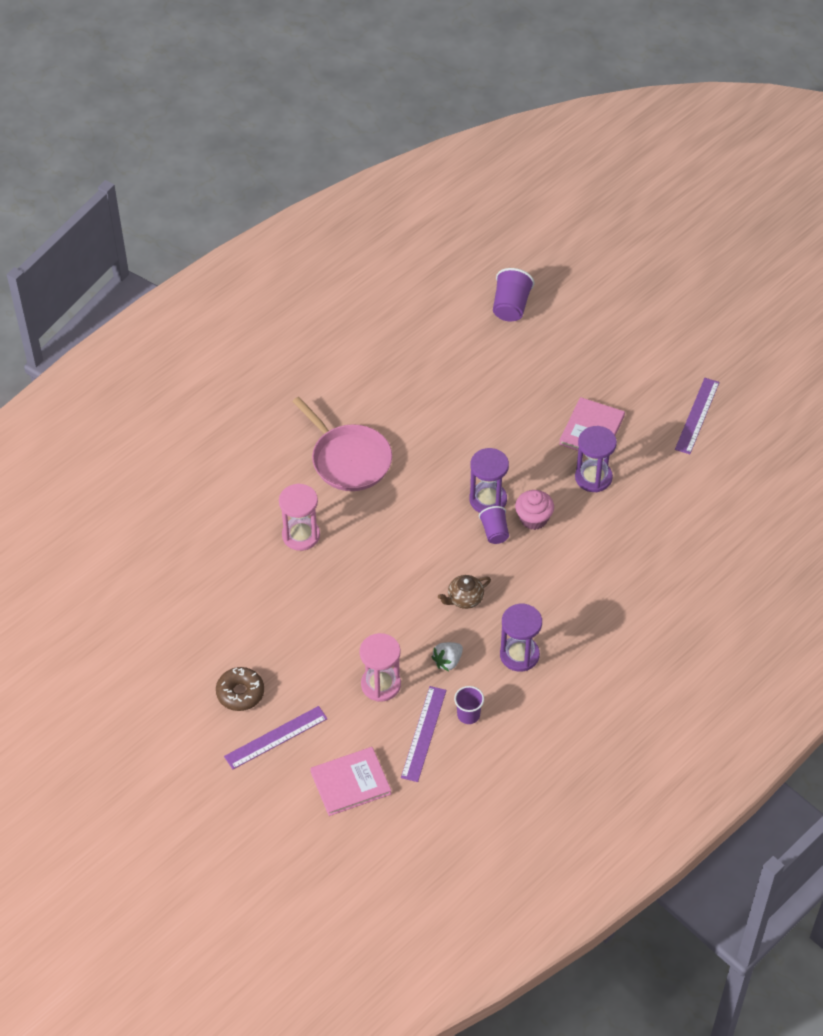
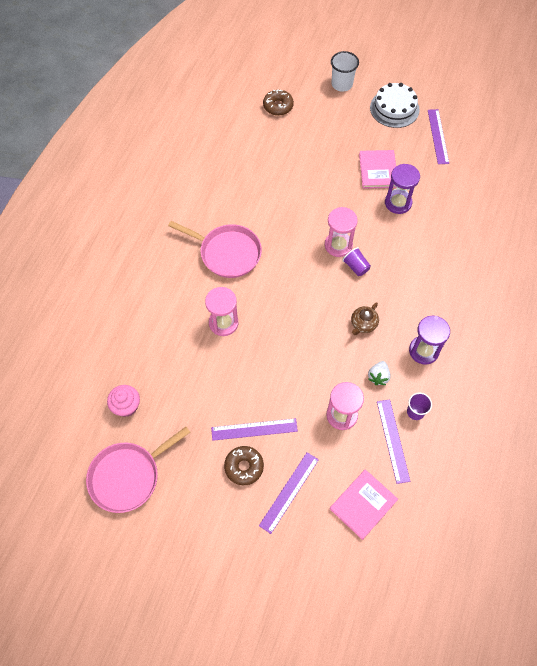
camera: 25 degrees left, 10 degrees up
purple hourglass [470,448,509,513] -> pink hourglass [325,207,358,257]
purple cup [493,268,534,321] -> brown donut [263,89,294,116]
pink cupcake [515,490,554,530] -> pink cupcake moved to [107,385,140,417]
none -> pink pan [86,427,190,513]
none -> purple ruler [211,418,298,441]
none -> white cup [331,51,359,92]
none -> white cake [370,83,420,128]

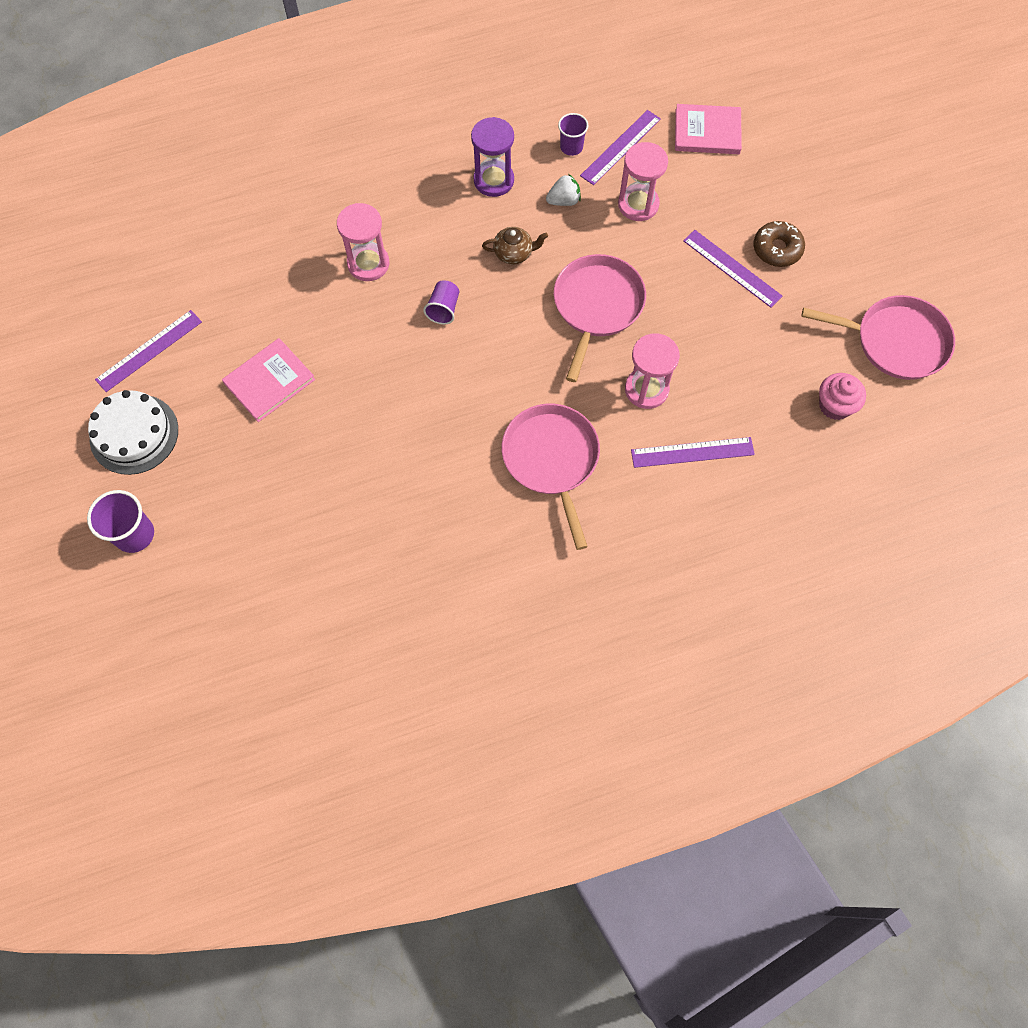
camera: 130 degrees left, 5 degrees up
purple ruler [259,452,319,534] -> purple ruler moved to [631,437,755,468]
brown donut [263,89,294,116] -> none
pink hourglass [325,207,358,257] -> pink hourglass moved to [337,203,389,281]
white cup [331,51,359,92] -> purple cup [87,490,154,553]
purple hourglass [385,164,420,214] -> none
none -> pink pan [554,254,646,382]

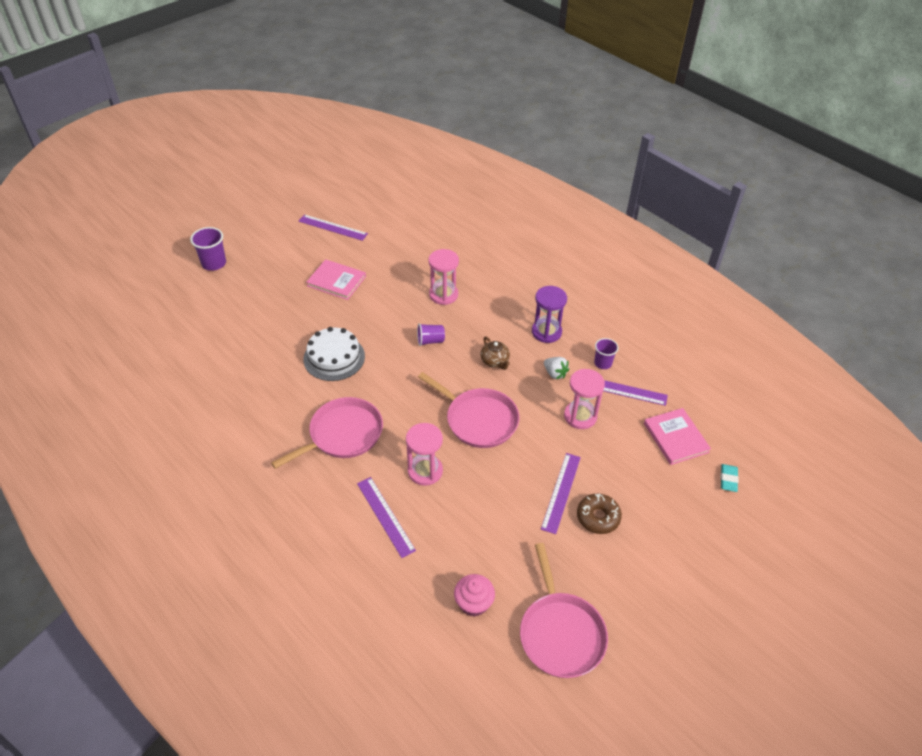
camera: 65 degrees right, 20 degrees down
white cake [88,390,178,475] -> white cake moved to [303,327,365,381]
pink pan [554,254,646,382] -> pink pan turned 45 degrees clockwise [418,372,519,448]
none -> turquoise eraser [720,464,739,492]

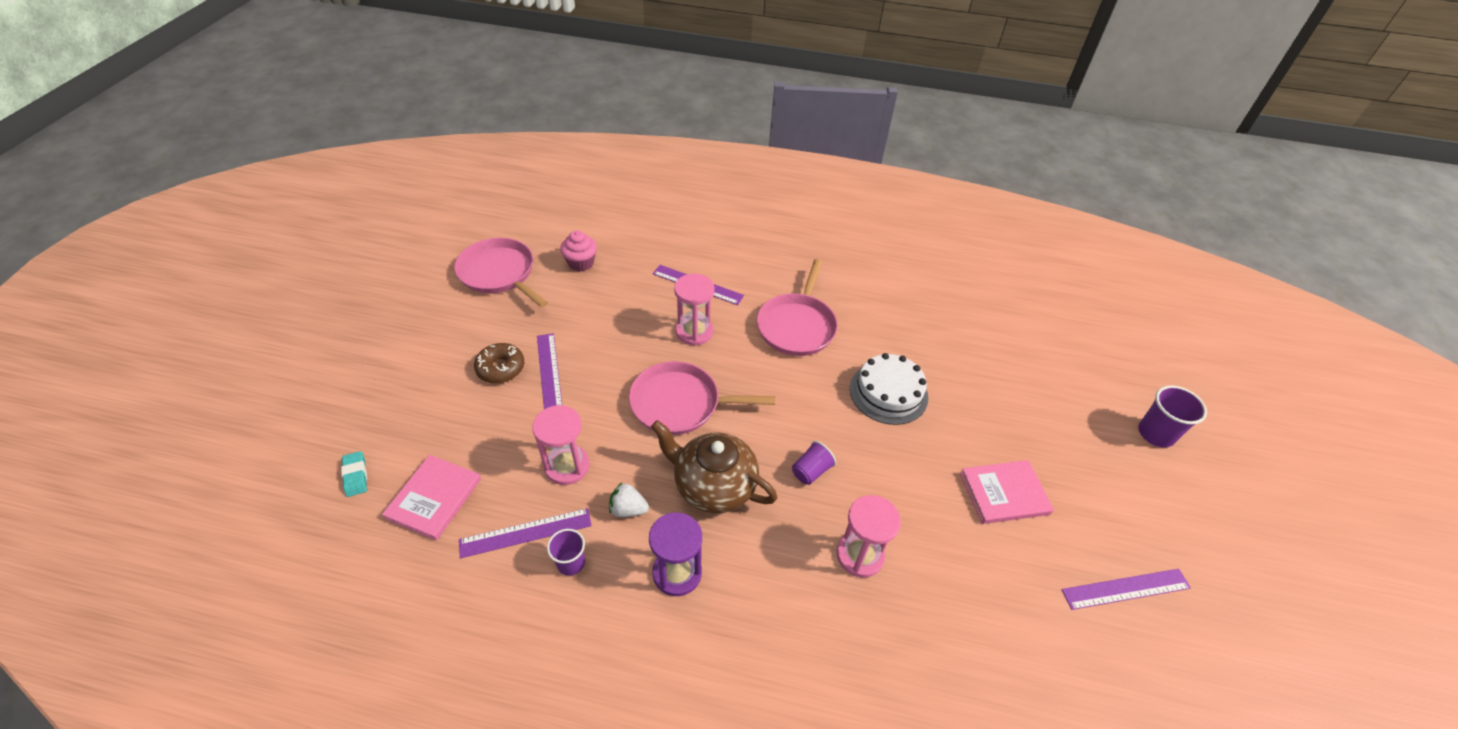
camera: 145 degrees right, 0 degrees up
brown teapot [480,337,510,370] -> brown teapot [651,420,777,513], size x1.97
pink book [644,408,711,465] -> pink book turned 75 degrees clockwise [382,455,481,540]

